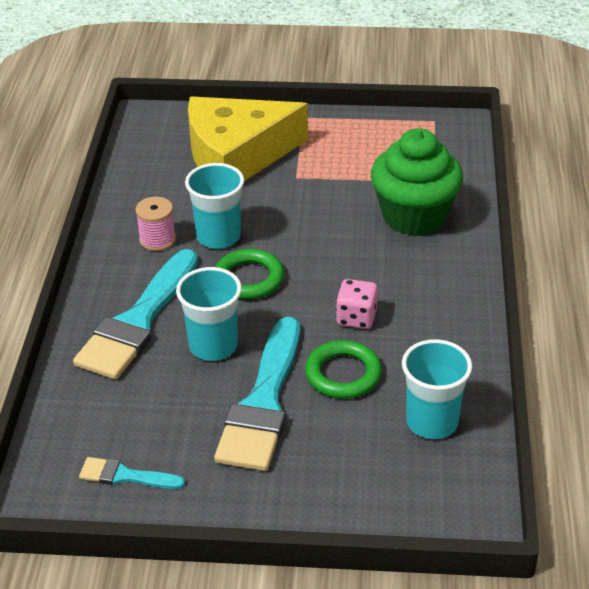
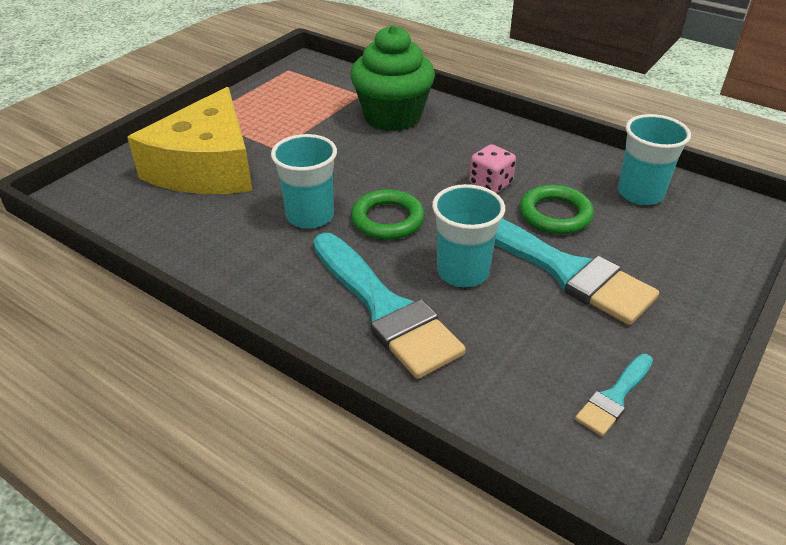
camera: 60 degrees left, 0 degrees up
pink spool [136,197,176,251] -> none

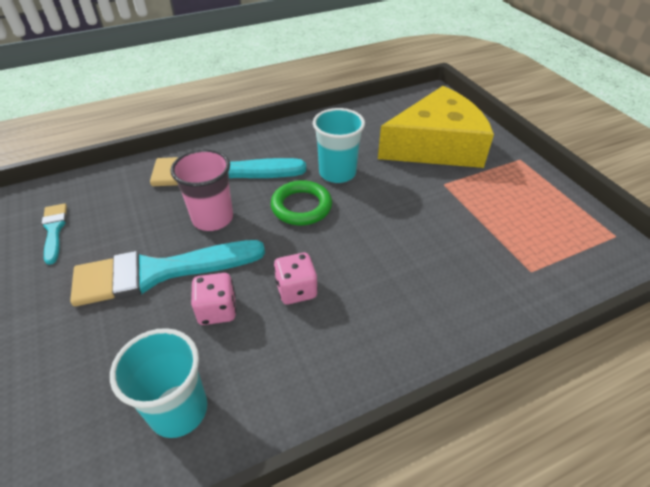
camera: 120 degrees right, 5 degrees up
yellow cheese [127,87,253,194] -> yellow cheese turned 120 degrees clockwise [378,86,494,168]
green cupcake [350,25,435,131] -> none
turquoise cup [432,184,505,287] -> pink cup [170,149,233,231]
green ring [520,185,594,234] -> pink dice [191,273,236,325]

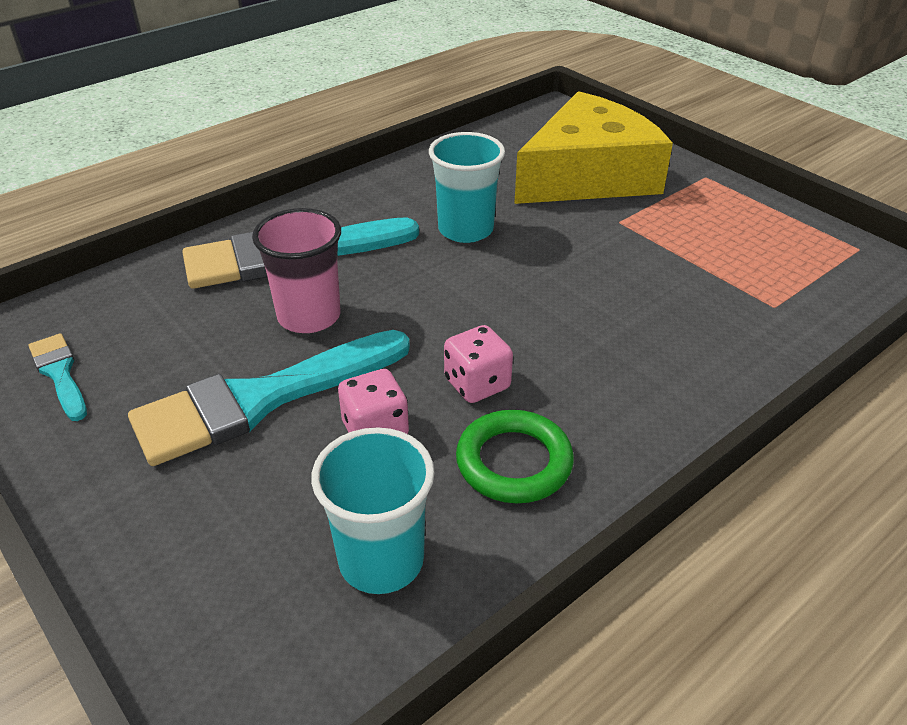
camera: 15 degrees left, 5 degrees down
green ring [271,180,332,225] -> green ring moved to [456,410,574,503]

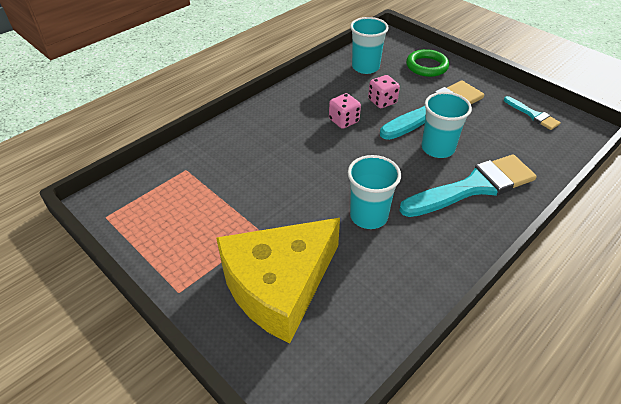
camera: 175 degrees right, 5 degrees up
pink cup [252,208,341,333] -> turquoise cup [421,92,472,158]
green ring [456,410,574,503] -> green ring moved to [406,49,449,77]

